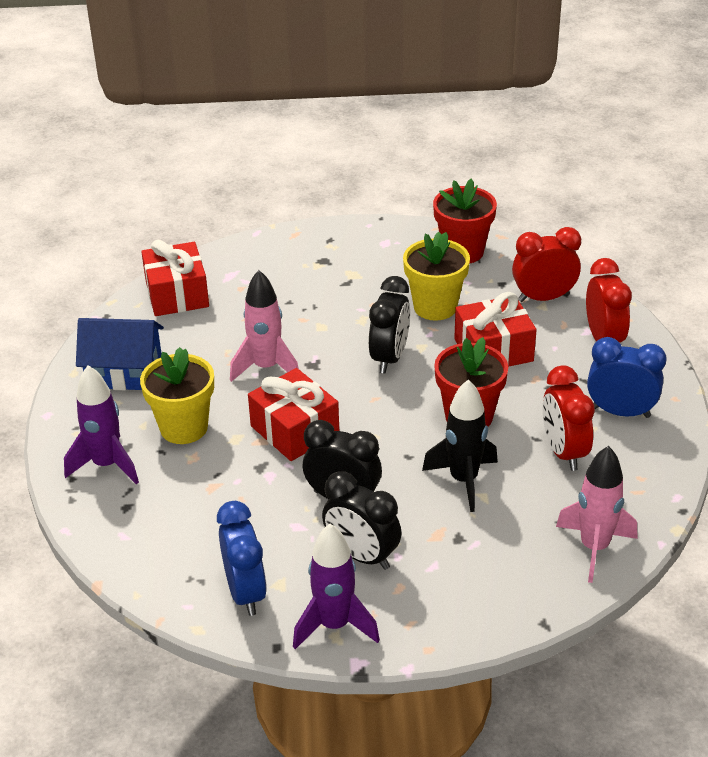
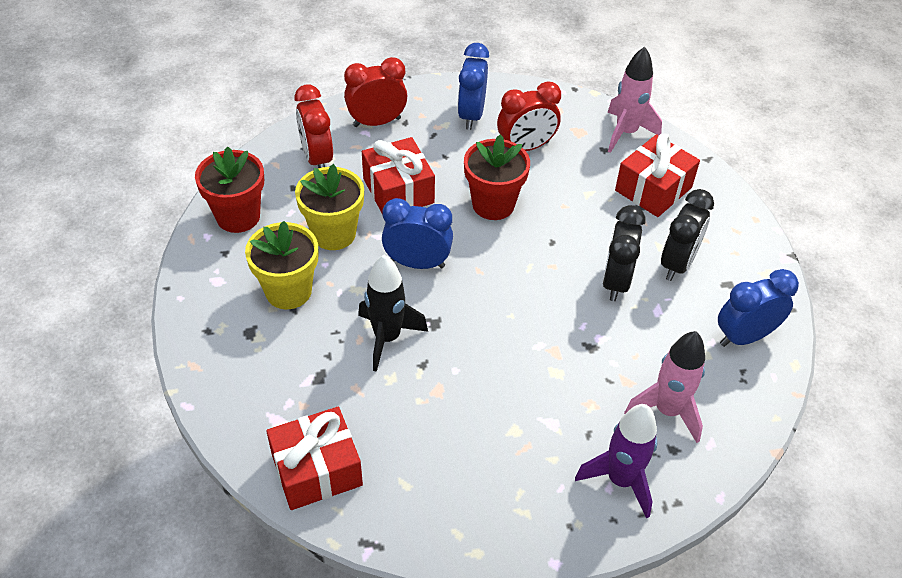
camera: 100 degrees left, 10 degrees up
blue house [76,318,164,390] -> none
yellow flower pot [140,347,214,444] -> yellow flower pot moved to [245,221,318,309]
pink rocket [230,270,299,382] -> pink rocket moved to [624,331,705,443]
red gift [248,368,339,461] -> red gift moved to [615,134,700,217]
purple rocket [293,524,380,649] -> none
black clock [369,276,410,373] -> blue clock [382,198,453,269]
black rocket [422,380,498,512] -> black rocket moved to [358,255,428,372]

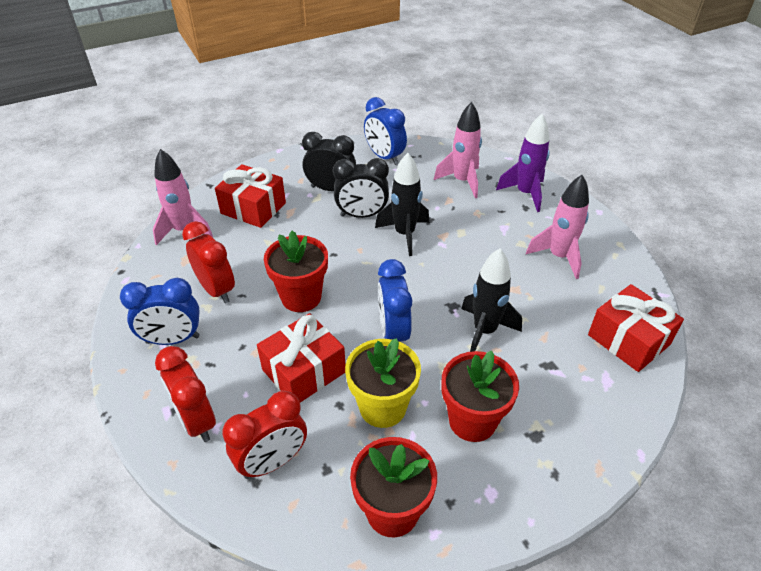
camera: 105 degrees left, 5 degrees down
yellow flower pot [245,221,318,309] -> red flower pot [442,350,519,442]
none -> black rocket [375,153,429,256]
none -> pink rocket [526,175,589,279]

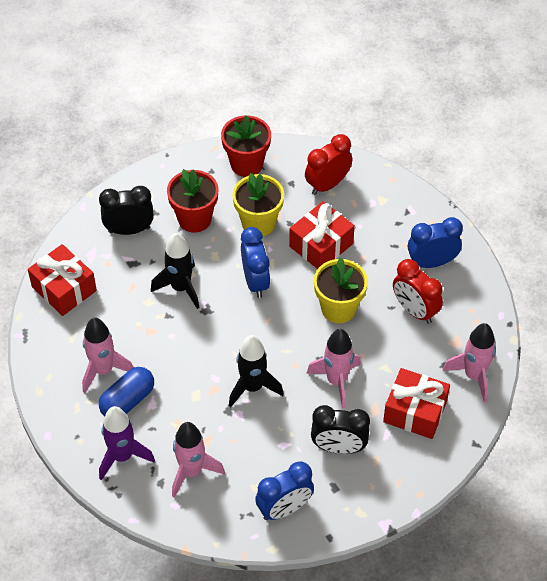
camera: 175 degrees right, 10 degrees up
red clock [155,346,216,442] -> none
red flower pot [264,231,328,312] -> yellow flower pot [314,258,368,323]
black clock [333,158,389,218] -> black clock moved to [99,186,154,235]
blue clock [364,97,407,165] -> blue clock turned 105 degrees clockwise [255,462,314,520]
none -> blue capsule [99,367,154,416]
none -> pink rocket [306,329,361,409]

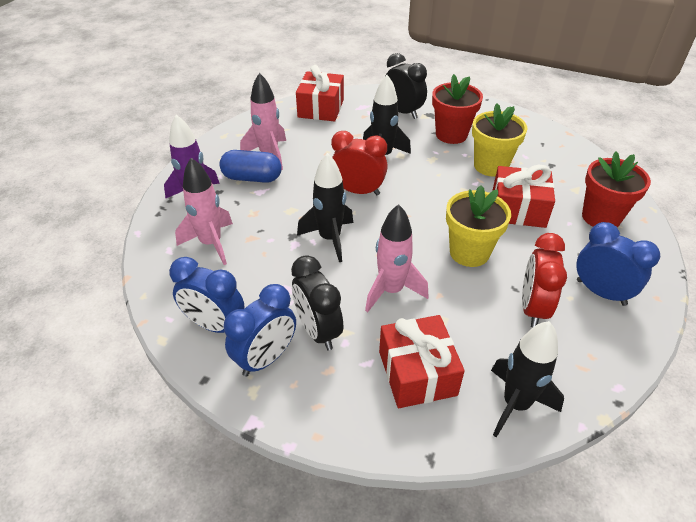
camera: 55 degrees right, 10 degrees down
red flower pot [221,115,271,177] -> red flower pot moved to [582,151,651,227]
blue clock [241,227,270,298] -> blue clock moved to [224,284,296,376]
red clock [305,134,352,195] -> red clock moved to [331,131,388,195]
pink rocket [443,323,496,403] -> black rocket [491,321,564,438]

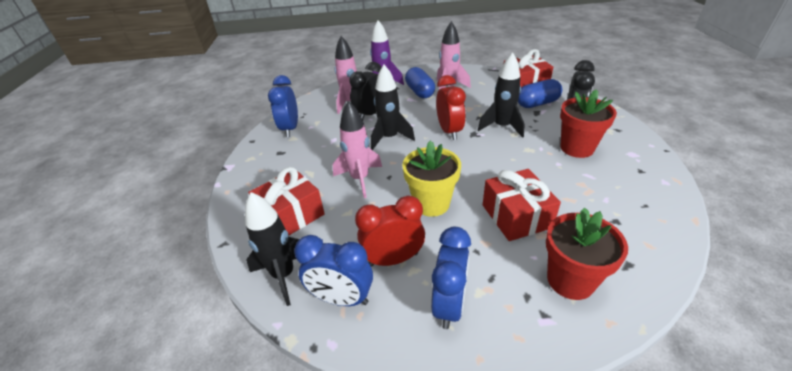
camera: 65 degrees right, 5 degrees down
blue clock [224,284,296,376] -> blue clock moved to [294,235,373,306]
black clock [291,255,344,350] -> black clock moved to [349,62,382,120]
yellow flower pot [472,103,527,177] -> none
none -> blue capsule [518,79,562,108]

